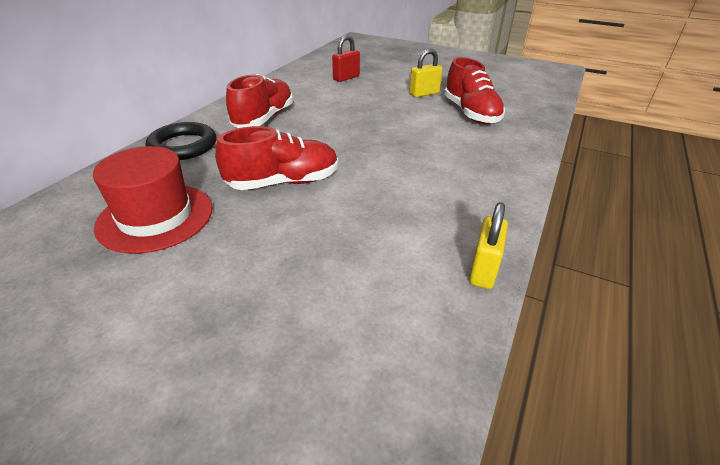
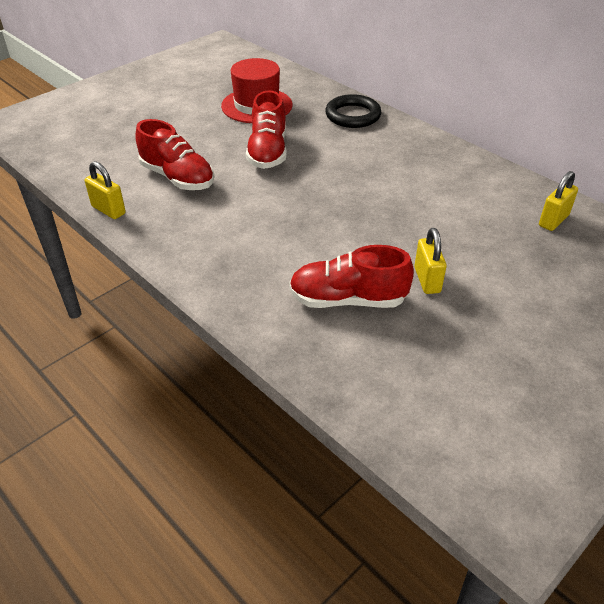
camera: 110 degrees right, 5 degrees up
red shoe [226,74,293,128] -> red shoe moved to [135,119,214,190]
red padlock [332,35,360,82] -> none
none -> yellow padlock [539,171,578,231]

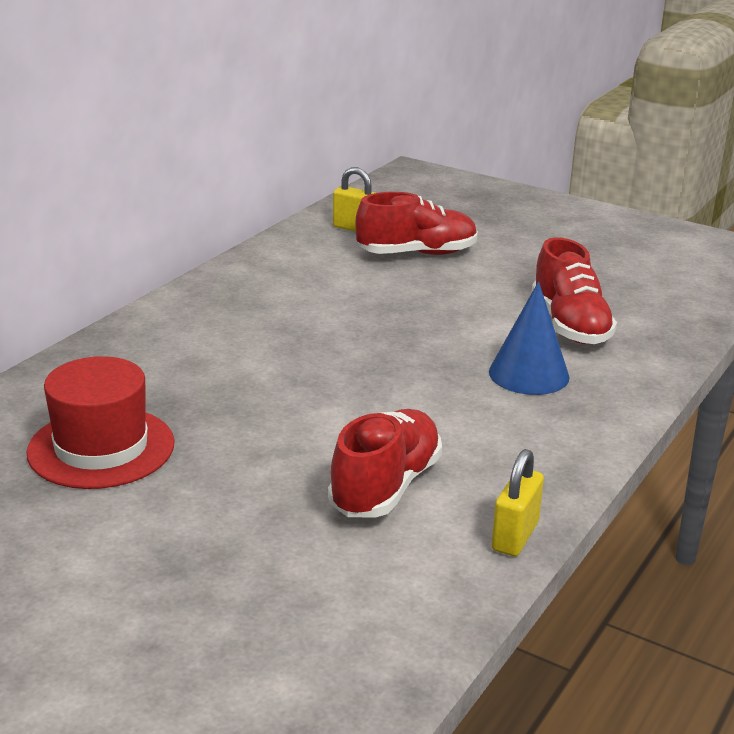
camera: 105 degrees left, 15 degrees down
red shoe [246,90,287,169] -> red shoe moved to [356,192,478,255]
black ring [325,94,381,128] -> none
yellow padlock [414,228,447,294] -> none
none -> blue cone [489,282,570,395]

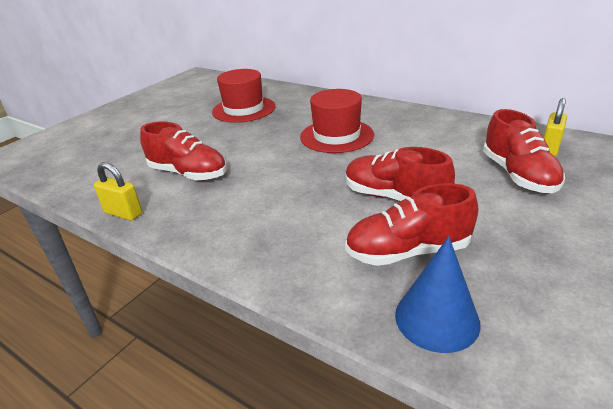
camera: 95 degrees right, 5 degrees up
blue cone [489,282,570,395] -> blue cone moved to [395,236,481,353]
none -> red hat [300,89,374,153]
none -> red shoe [345,147,455,201]

